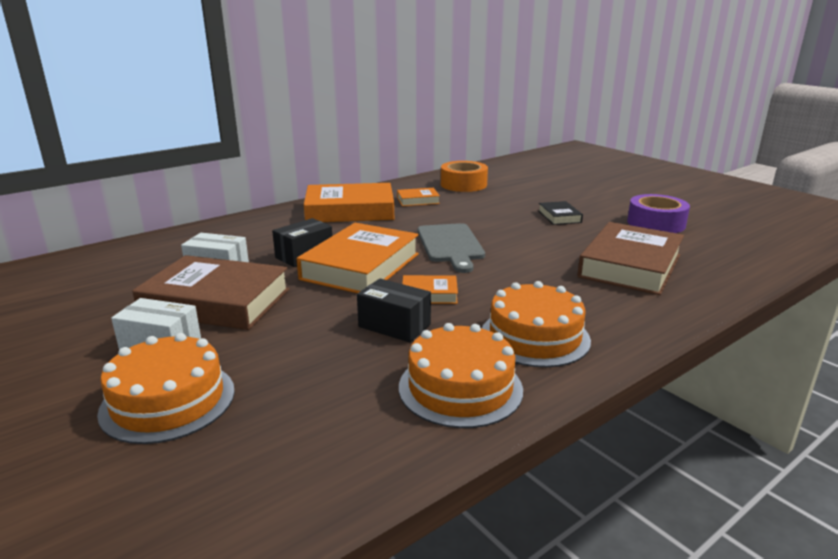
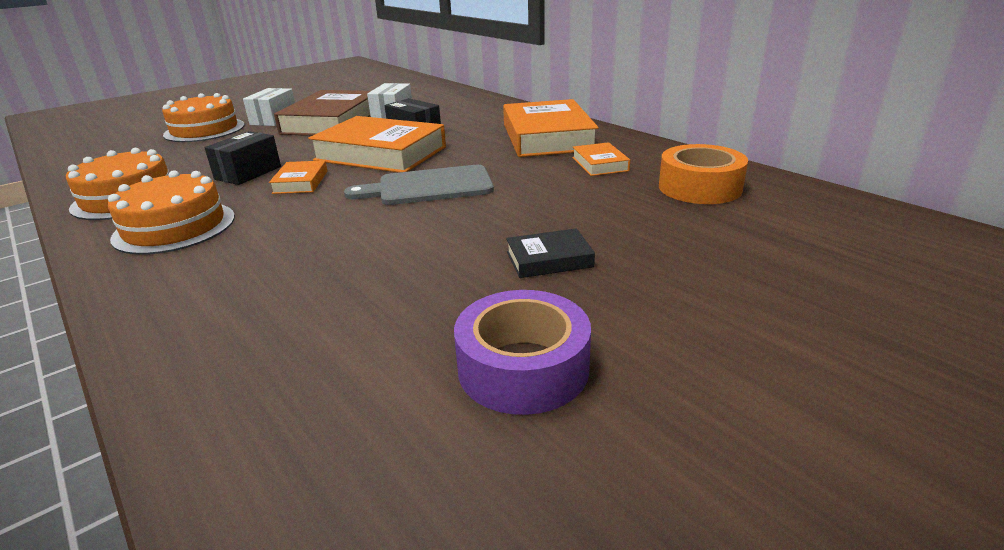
camera: 90 degrees right, 5 degrees up
brown book [577,222,684,295] -> none

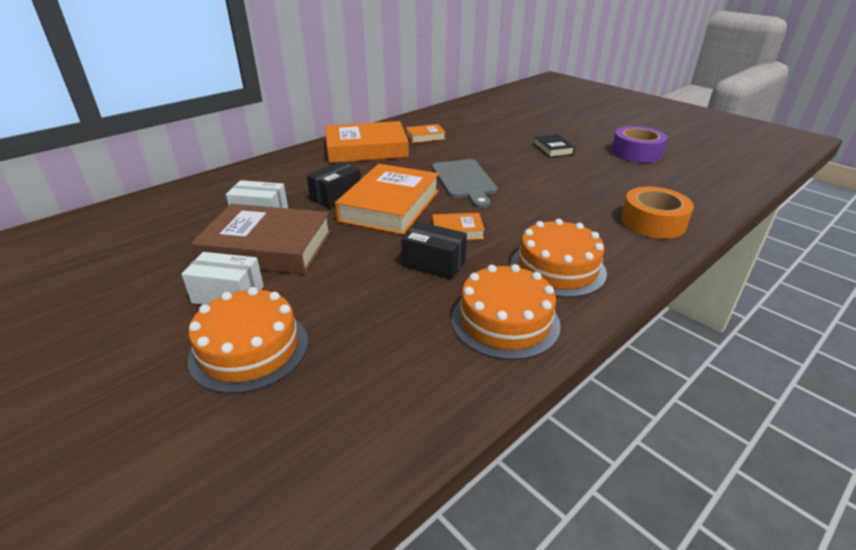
camera: 95 degrees left, 5 degrees up
orange tape [659,144,748,204] -> orange tape moved to [621,187,694,239]

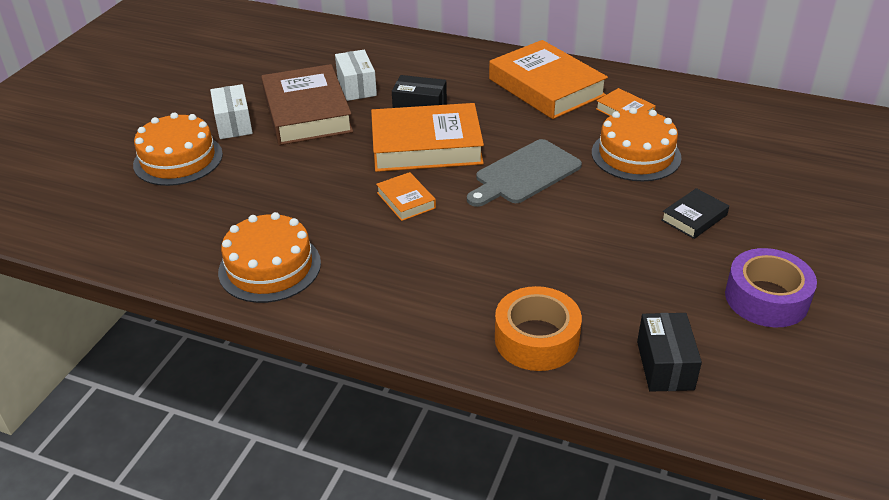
camera: 65 degrees right, 5 degrees up
black box [401,222,467,280] -> black box moved to [637,313,702,392]
orange cake [511,219,607,298] -> orange cake moved to [592,107,682,182]

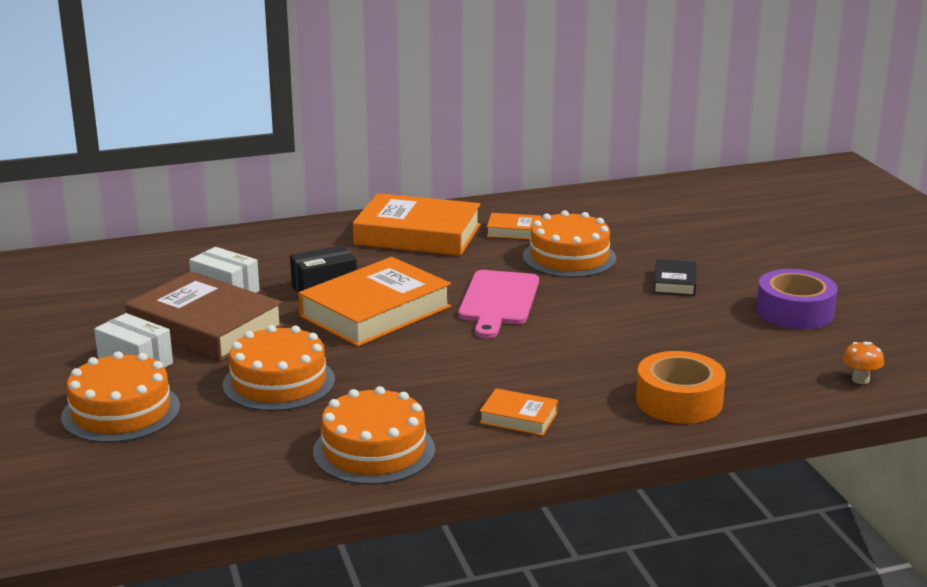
camera: 40 degrees left, 15 degrees down
orange book [376,172,436,221] -> orange book moved to [479,388,558,436]
grey cutting board [467,139,582,207] -> pink cutting board [458,270,539,338]
black box [637,313,702,392] -> none
none -> orange cake [222,325,335,411]
none -> orange mushroom [843,341,884,384]

